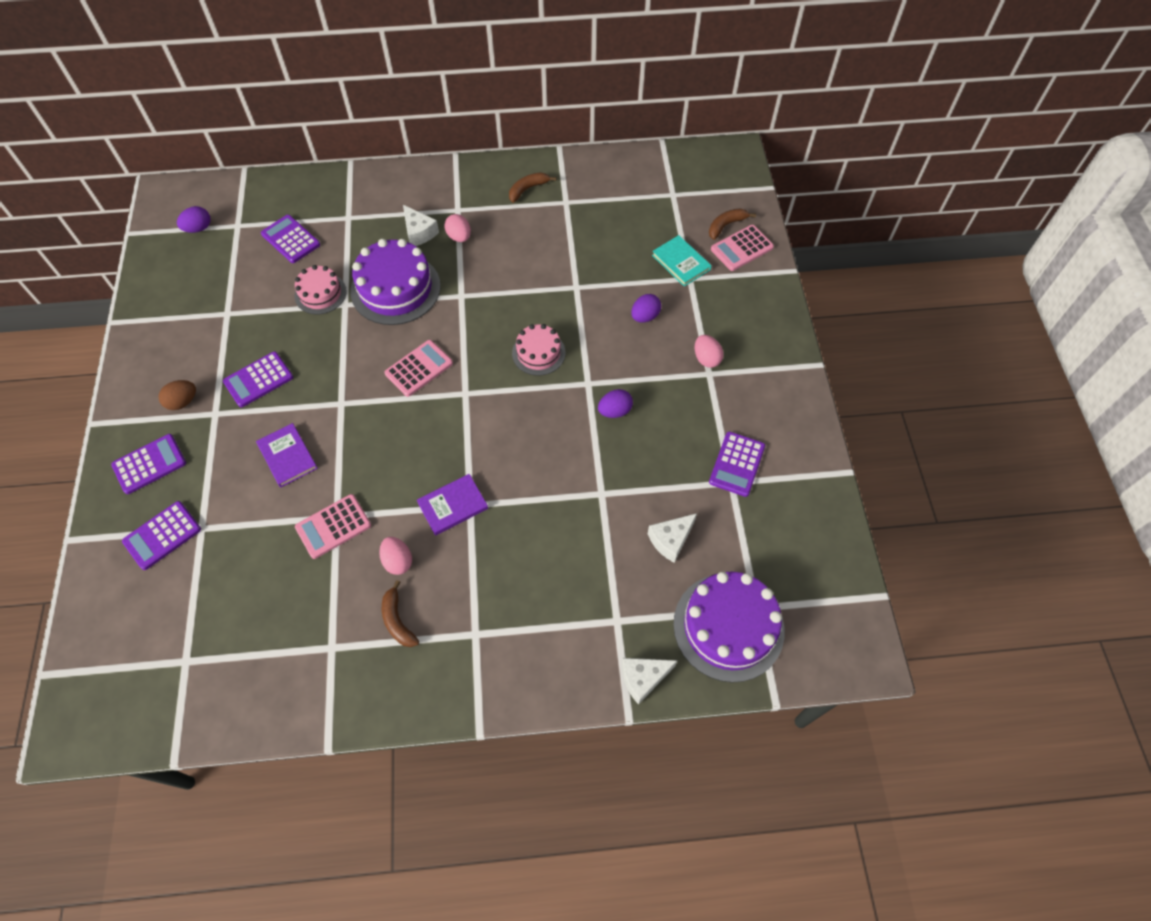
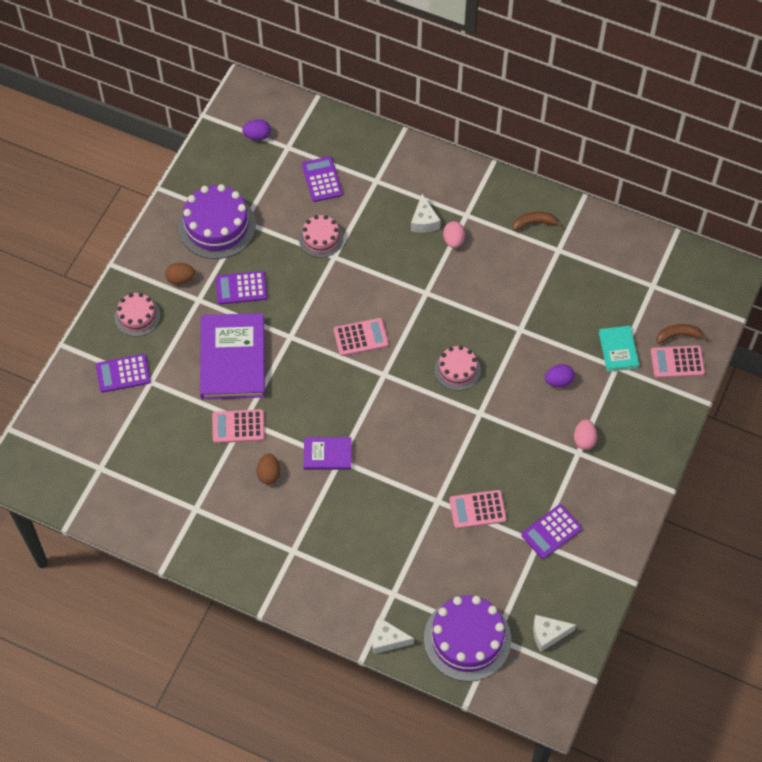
camera: 30 degrees right, 0 degrees up
purple calculator [111,434,186,494] -> pink cake [115,293,160,337]
purple book [256,423,318,487] -> purple book [200,313,265,400], size x1.96
purple cake [350,239,441,325] -> purple cake moved to [178,184,256,259]
pink egg [379,537,412,575] -> brown egg [257,453,280,484]
brown banana [382,580,419,647] -> none
purple egg [598,389,633,418] -> none
white cheese [648,513,697,563] -> white cheese moved to [533,615,576,652]
none -> pink calculator [449,490,507,529]

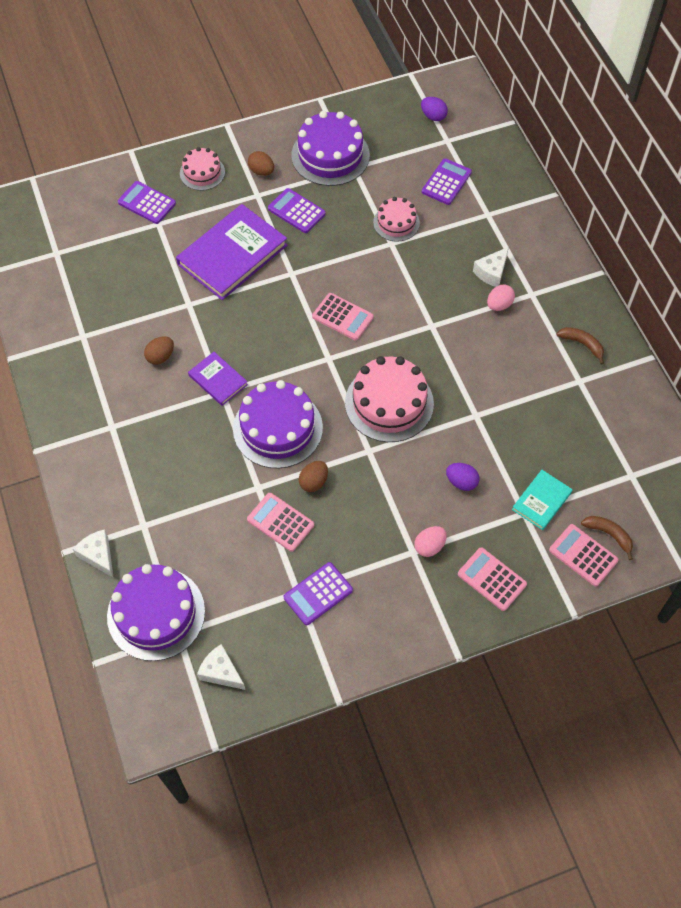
camera: 45 degrees right, 0 degrees up
pink calculator [212,409,265,443] -> pink calculator moved to [458,547,527,611]
pink cake [435,346,481,391] -> pink cake [345,356,434,442], size x1.75
purple calculator [521,504,582,559] -> purple calculator turned 45 degrees counterclockwise [284,562,353,625]
none -> purple cake [233,380,323,469]
none -> brown egg [299,461,328,492]

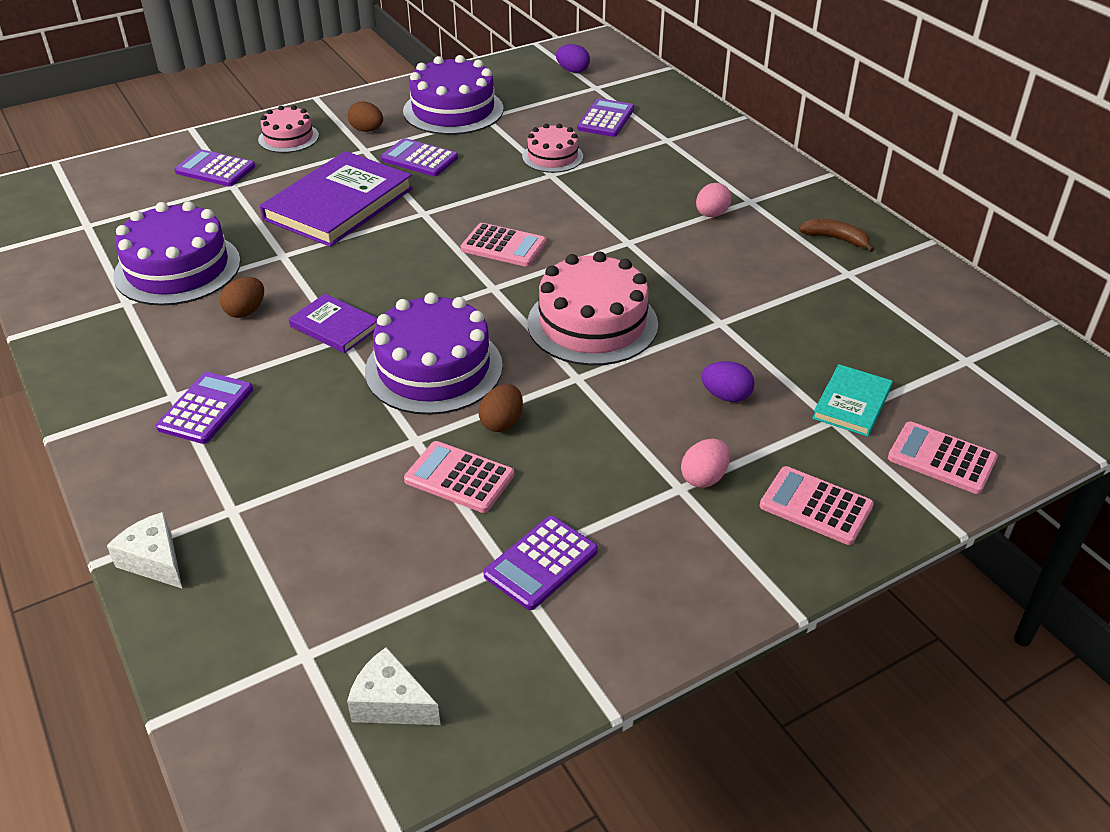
camera: 10 degrees left, 20 degrees down
purple cake [107,564,205,661] -> purple cake moved to [113,201,241,306]
white cheese [473,247,509,287] -> none
brown banana [581,516,633,560] -> none
none -> purple calculator [156,372,253,444]

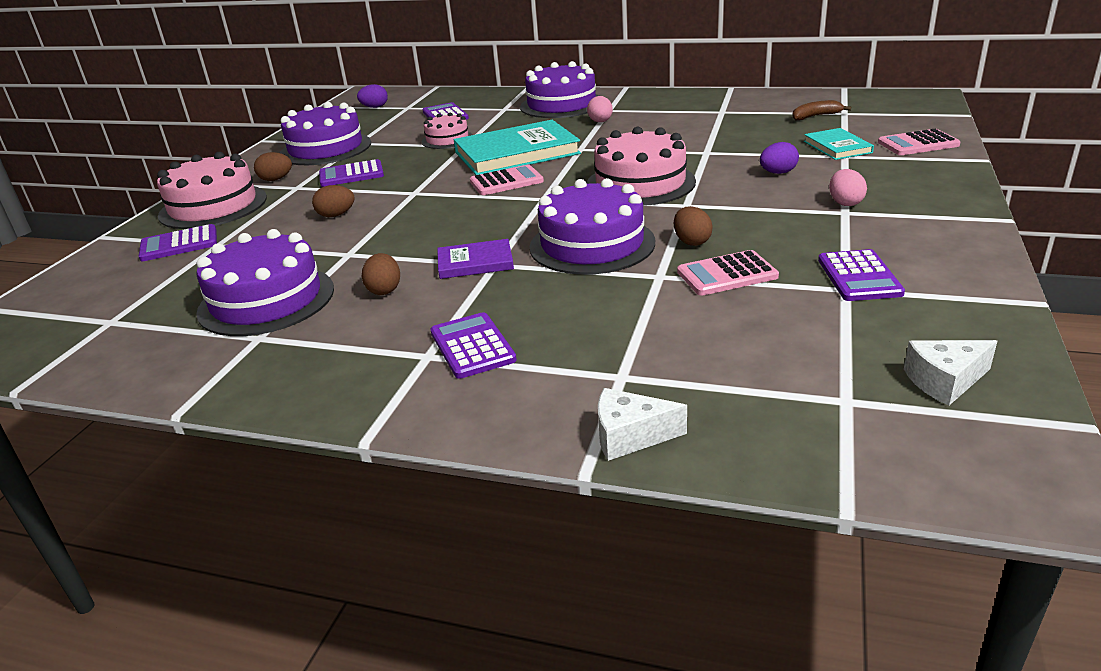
camera: 40 degrees left, 10 degrees down
pink cake [258,105,319,153] -> pink cake [157,152,267,229], size x1.75
purple book [260,151,413,247] -> brown egg [312,185,355,217]
pink calculator [760,466,874,545] -> none
brown banana [799,219,874,252] -> brown banana moved to [792,100,851,120]
none -> turquoise book [454,120,581,175]
none -> purple cake [520,61,599,118]

